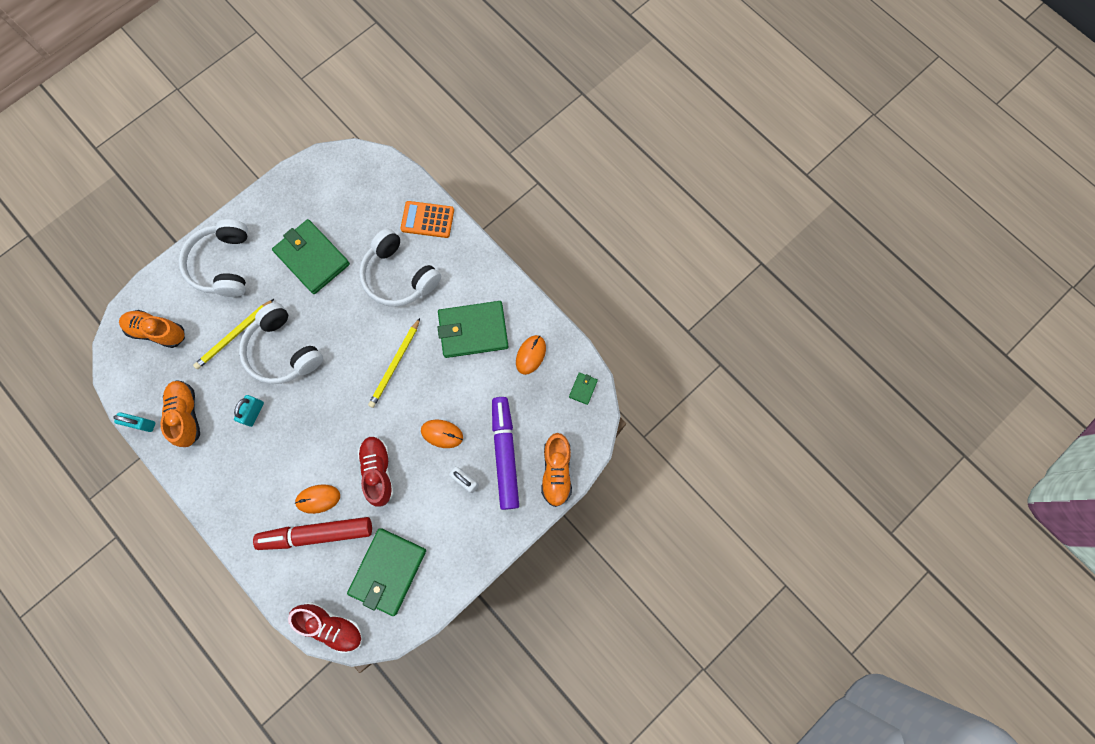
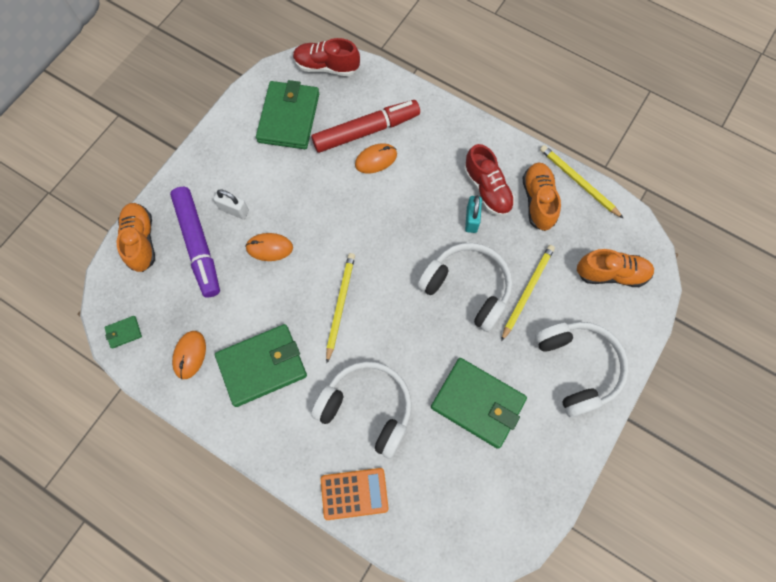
camera: 165 degrees right, 5 degrees down
turquoise padlock [113,412,155,432] -> yellow pencil [540,145,624,219]
orange shoe [160,380,200,447] -> orange shoe turned 150 degrees counterclockwise [522,162,561,231]
red shoe [358,436,394,507] -> red shoe moved to [464,144,515,216]
green wallet [569,372,598,405] -> green wallet turned 60 degrees clockwise [104,316,142,349]

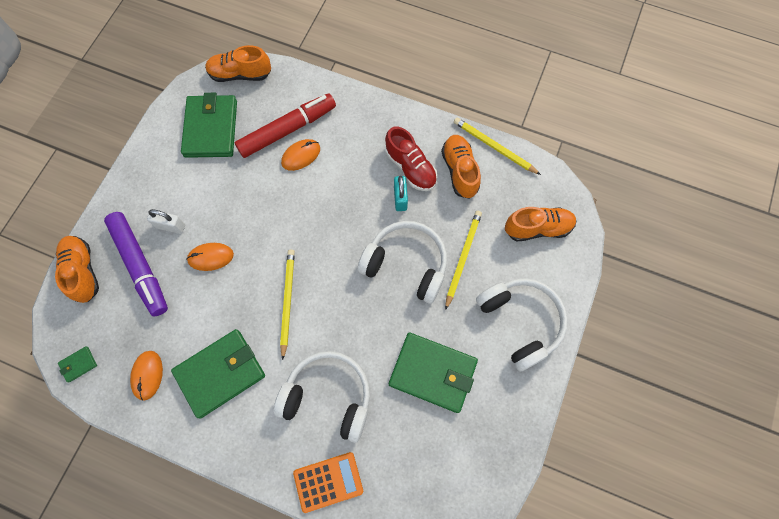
camera: 10 degrees left, 0 degrees up
red shoe [293,38,360,76] -> orange shoe [205,45,271,82]

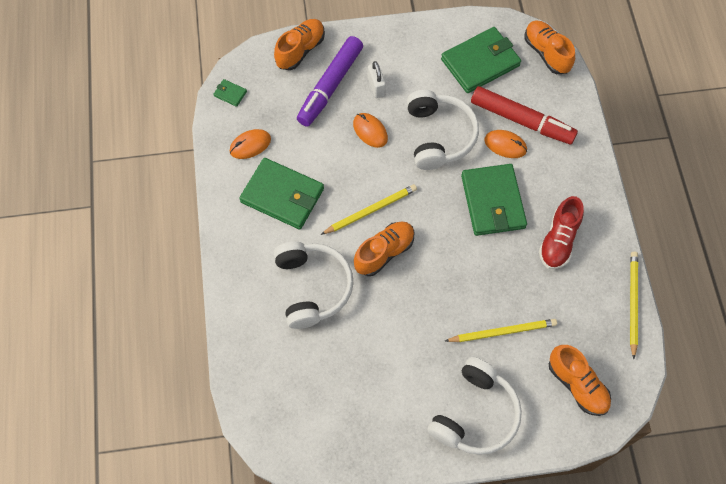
camera: 60 degrees right, 5 degrees down
orange calculator [293,452,363,513] -> none
white headphones [358,221,447,304] -> white headphones moved to [407,90,479,170]
green wallet [389,333,478,413] -> green wallet moved to [461,164,527,236]
turquoise padlock [394,176,408,211] -> none
orange shoe [441,135,481,199] -> orange shoe moved to [354,222,415,276]

